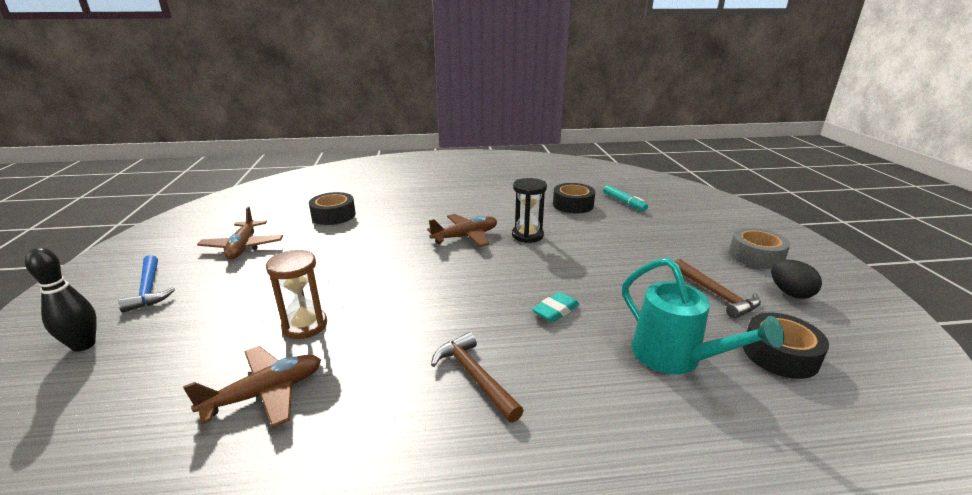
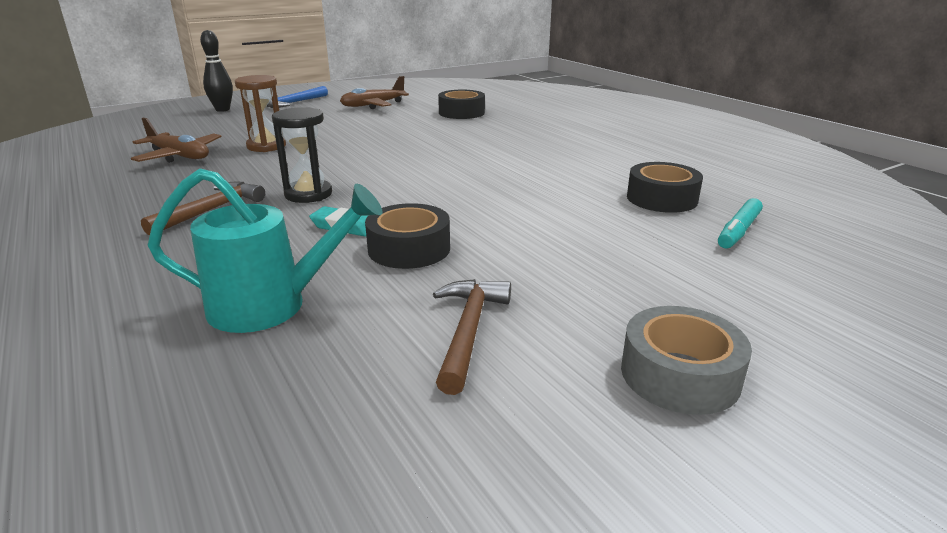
camera: 65 degrees right, 0 degrees up
brown plane [427,214,497,247] -> none
black hourglass [512,178,547,243] -> black hourglass moved to [272,107,332,203]
turquoise watering can [622,258,784,374] -> turquoise watering can turned 120 degrees counterclockwise [148,168,383,333]
brown hammer [675,259,761,319] -> brown hammer turned 150 degrees clockwise [433,279,511,395]
black tape [743,313,829,379] -> black tape moved to [365,203,450,269]
black egg [771,260,822,299] -> none

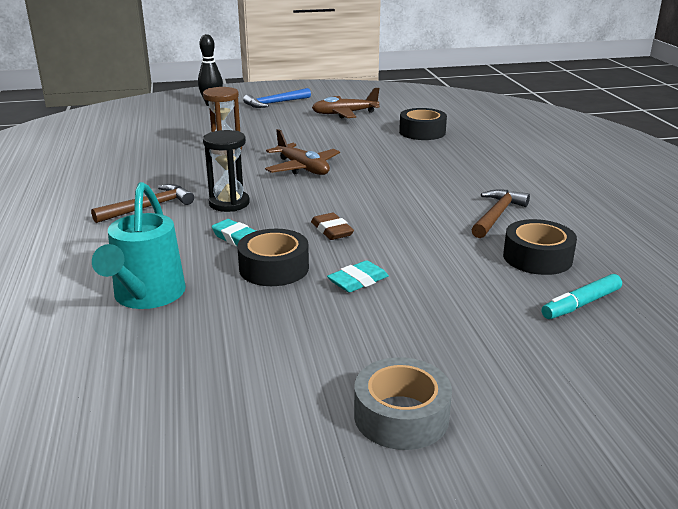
camera: 20 degrees right, 0 degrees up
brown plane [131,117,221,163] -> brown plane moved to [265,129,340,175]
turquoise watering can [148,168,383,333] -> turquoise watering can turned 75 degrees clockwise [92,182,186,309]
brown hammer [433,279,511,395] -> brown hammer moved to [471,190,530,238]
none -> brown eraser [311,213,354,240]
none -> turquoise eraser [327,260,389,293]

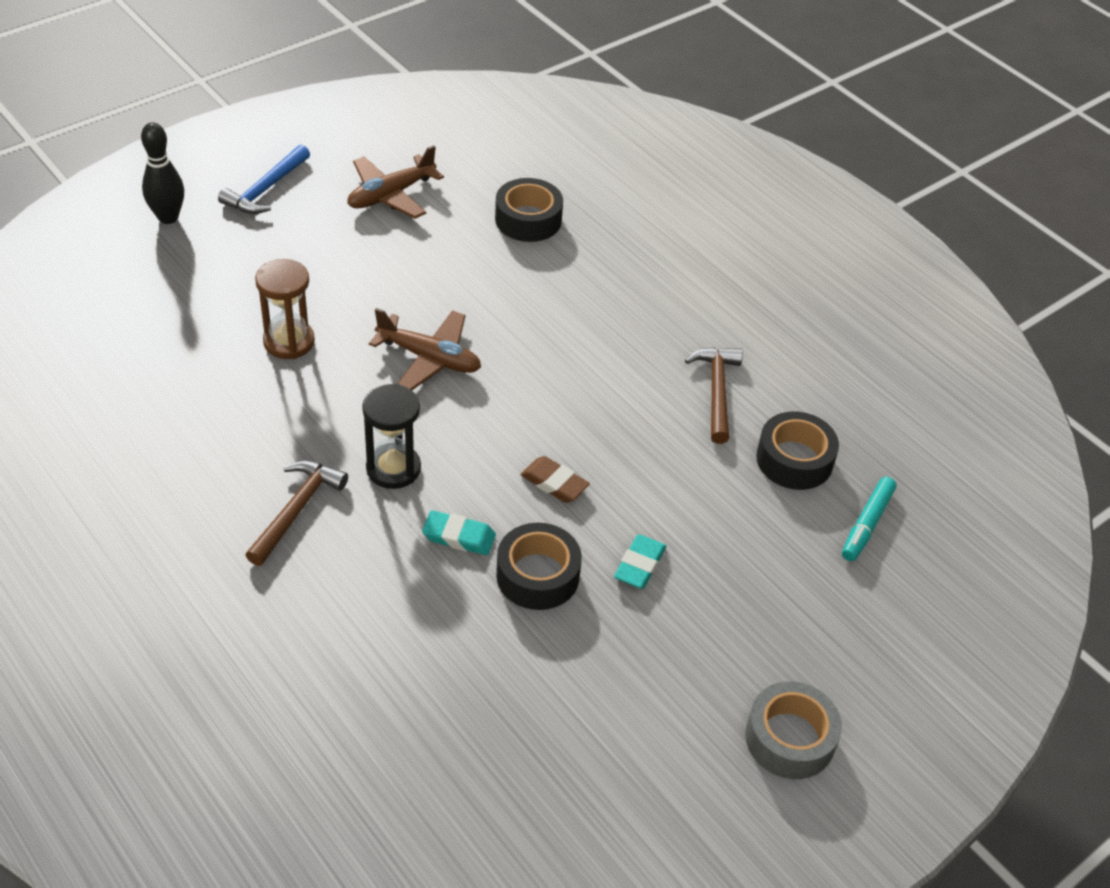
camera: 30 degrees left, 20 degrees up
turquoise watering can [92,182,186,309] -> none

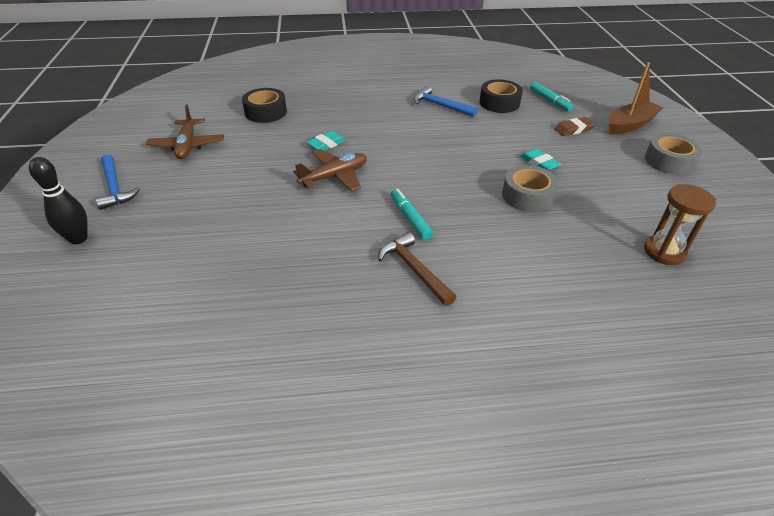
camera: 55 degrees left, 5 degrees down
brown hourglass [255,259,315,359] -> brown hourglass moved to [644,184,716,265]
black hourglass [362,384,421,489] -> turquoise marker [391,189,433,240]
turquoise eraser [422,510,496,555] -> turquoise eraser moved to [306,131,346,151]
black tape [496,523,582,610] -> grey tape [502,165,559,212]
brown eraser [520,456,590,503] -> brown eraser moved to [555,117,595,136]
brown hammer [685,347,743,444] -> blue hammer [414,86,478,117]
none -> brown boat [608,62,663,135]

